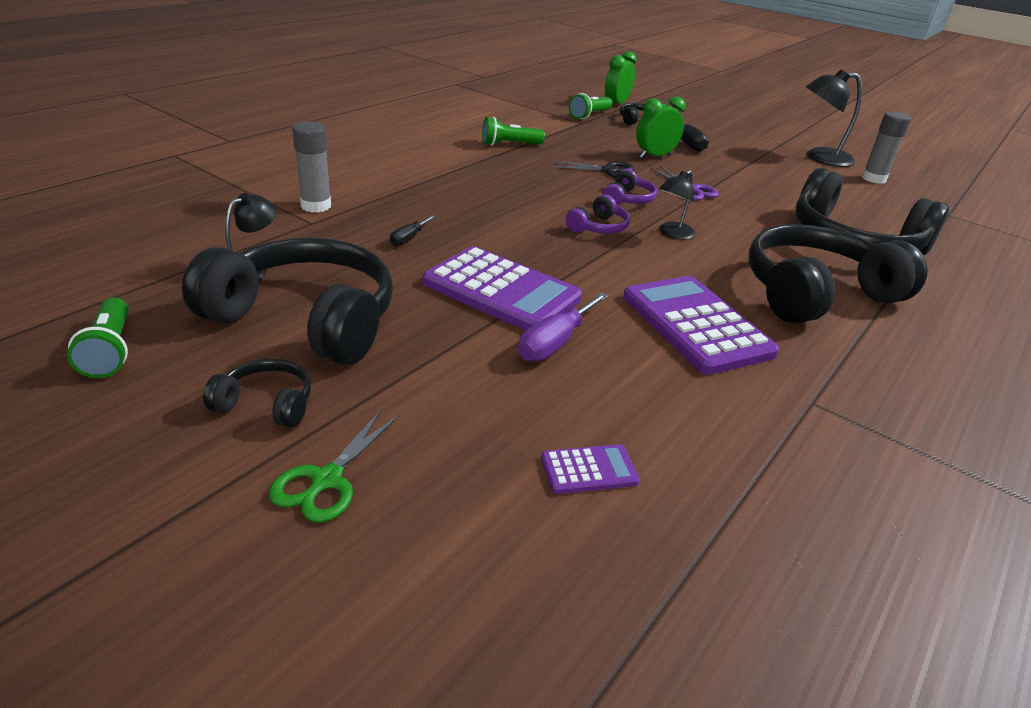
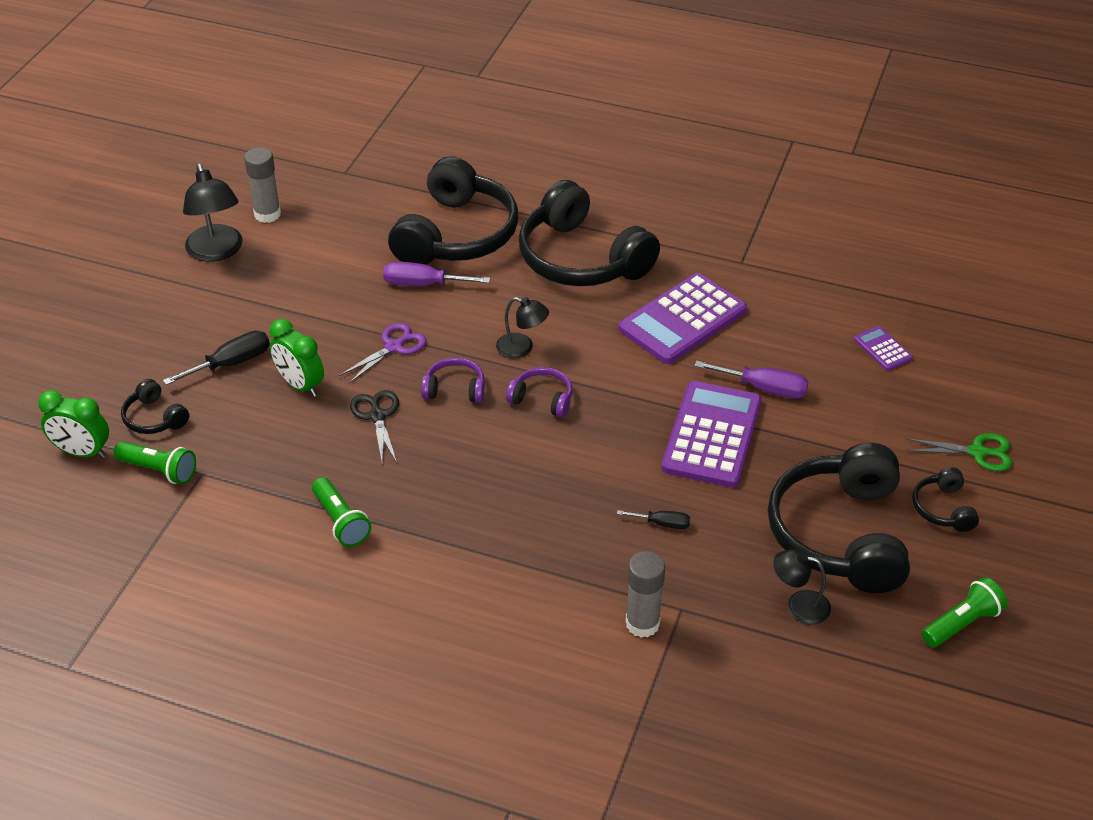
camera: 105 degrees left, 10 degrees up
none -> purple screwdriver [383,262,490,286]

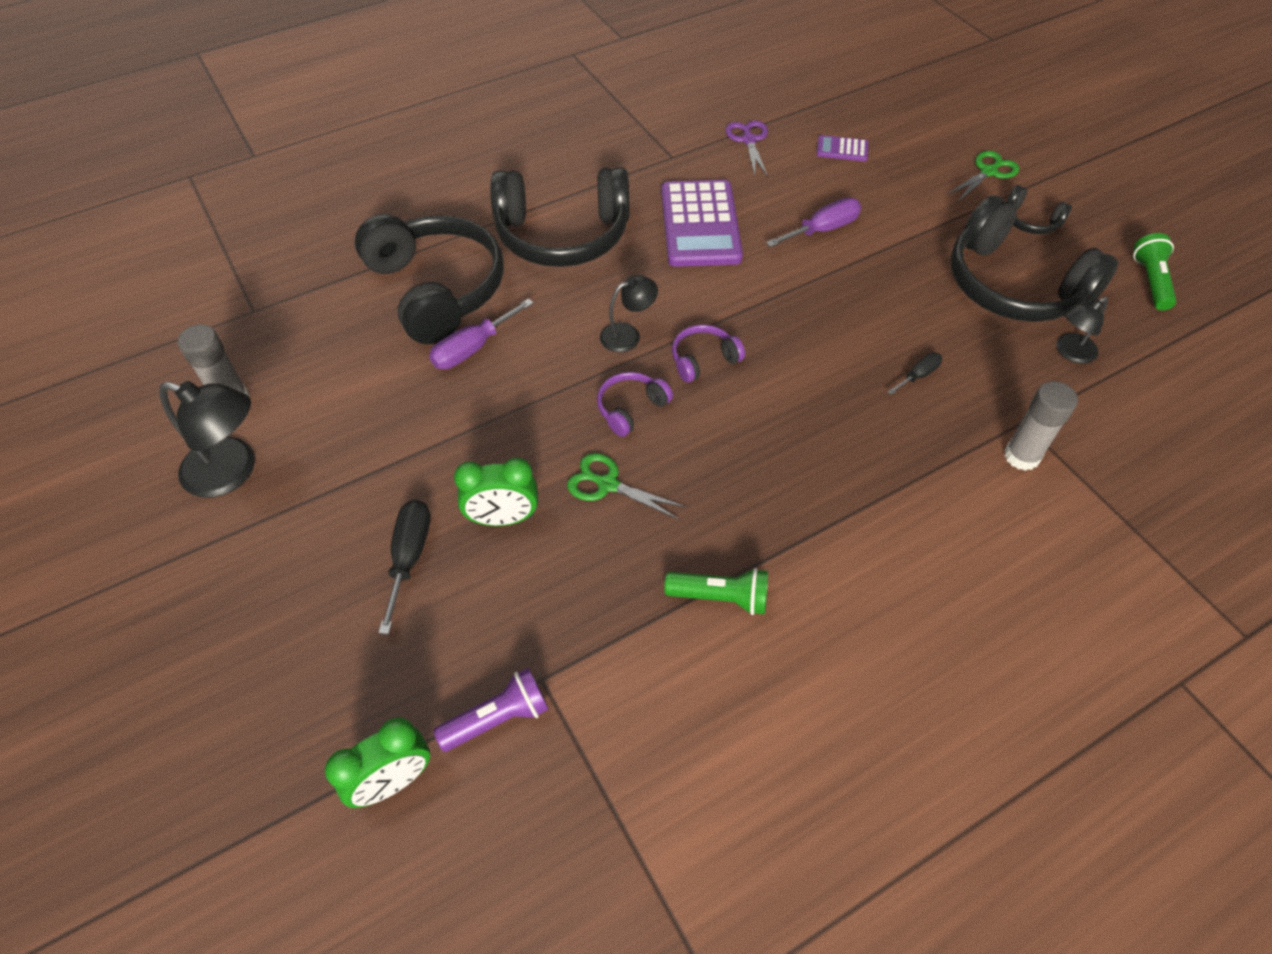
camera: 50 degrees left, 10 degrees up
green flashlight [114,441,196,484] -> purple flashlight [433,668,549,752]
black headphones [121,379,189,434] -> none
purple scissors [339,323,427,383] -> purple scissors moved to [725,120,768,177]
black scissors [350,390,399,464] -> green scissors [567,453,686,520]
purple calculator [662,381,762,487] -> none

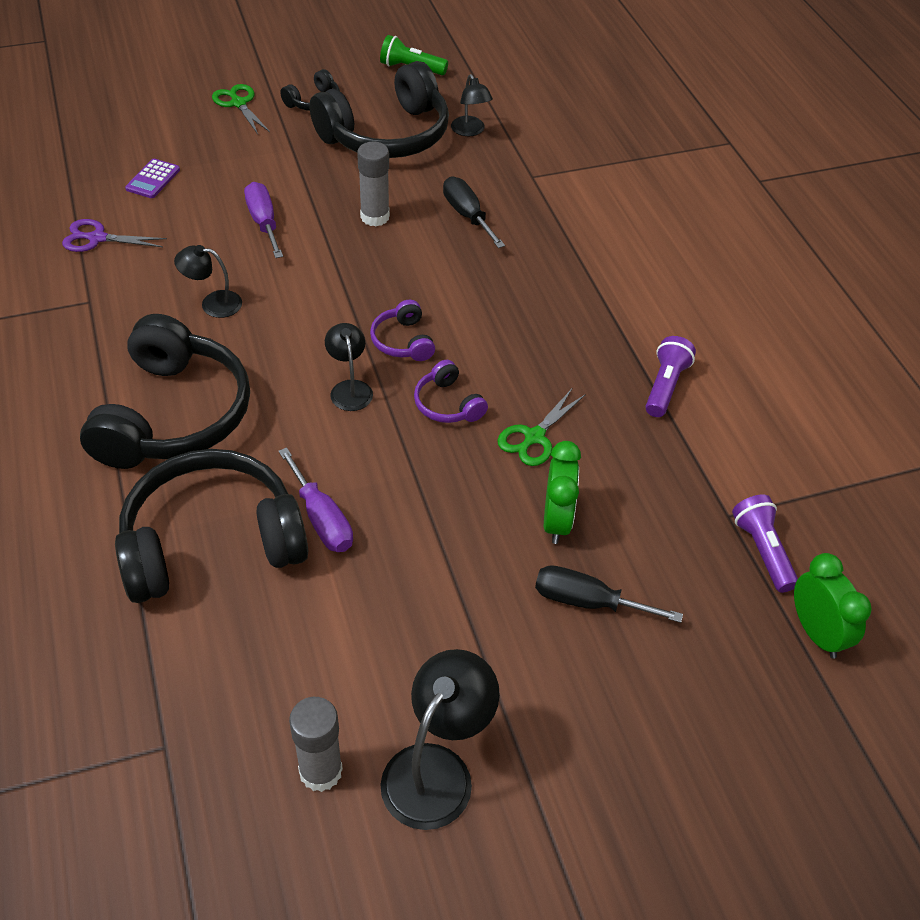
camera: 80 degrees left, 5 degrees down
purple calculator [661,180,743,267] -> black lamp [174,245,242,318]
green flashlight [664,568,768,615] -> purple flashlight [645,336,696,417]
black screwdriver [888,352,942,395] -> black screwdriver [443,176,505,248], size x1.69
grey glue stick [1004,381,1078,471] -> grey glue stick moved to [357,142,390,227]

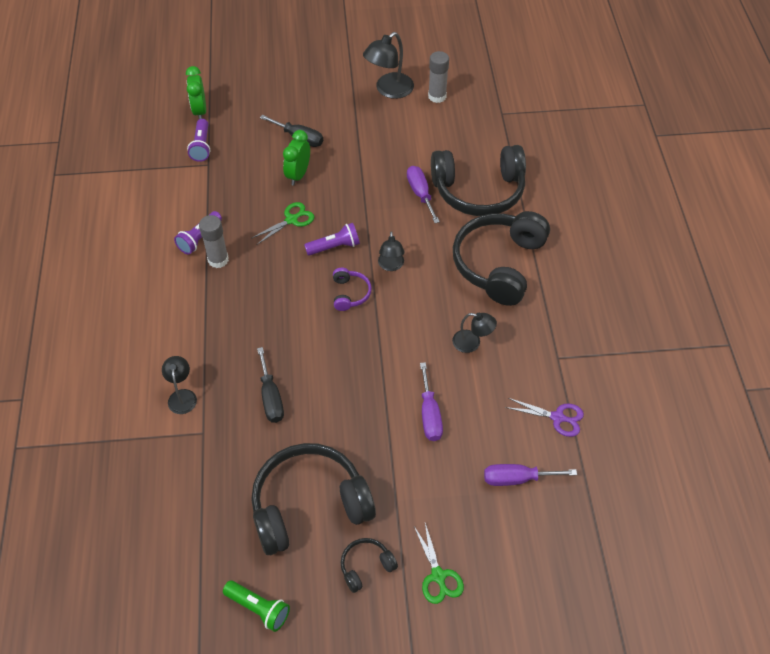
camera: 165 degrees left, 5 degrees up
purple calculator [125,159,180,198] -> purple screwdriver [484,464,577,486]
grey glue stick [357,142,390,227] -> grey glue stick moved to [199,215,229,268]
purple headphones [414,360,488,423] -> purple flashlight [304,223,360,256]
black lamp [451,74,493,136] -> black lamp moved to [162,356,197,414]

